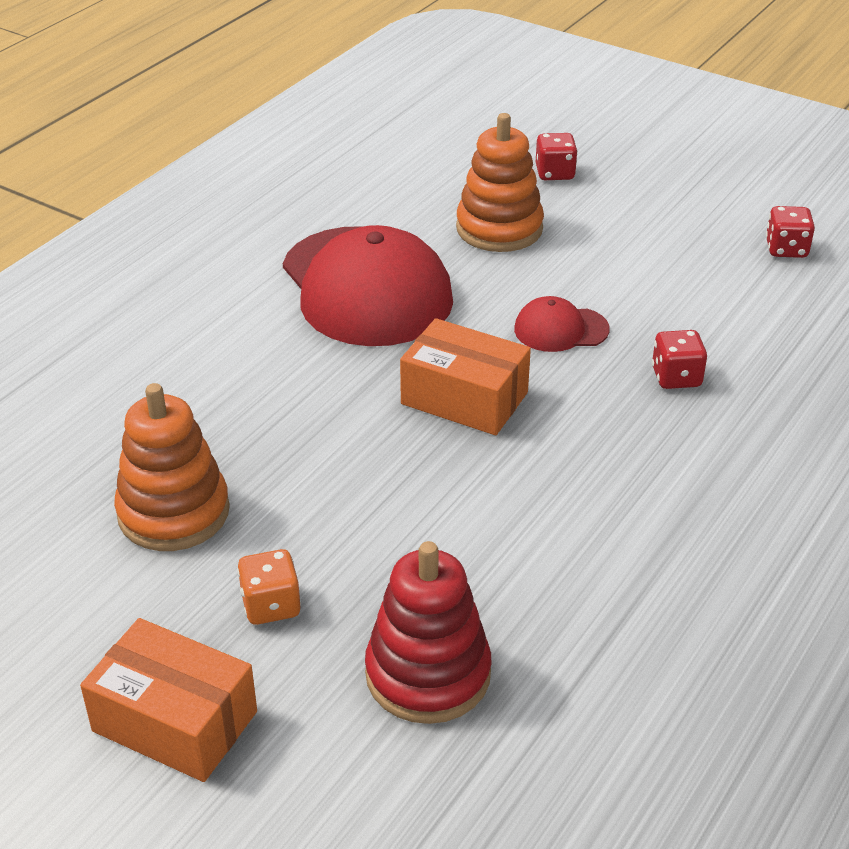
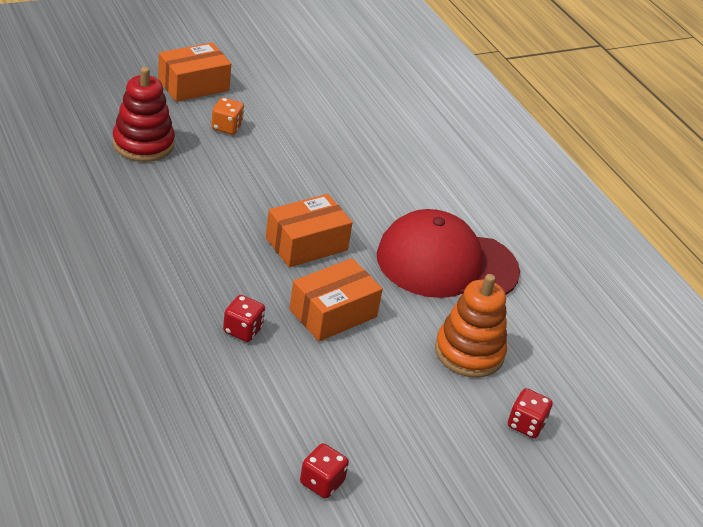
camera: 115 degrees right, 0 degrees up
orange stacking toy [114,383,230,551] -> none
red cap [514,296,610,352] -> orange box [289,258,383,341]

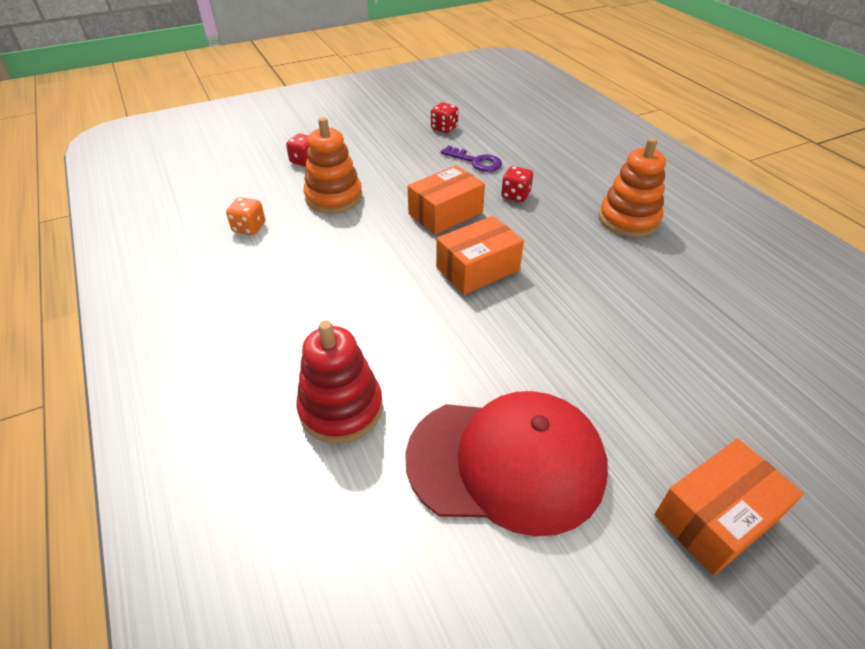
camera: 175 degrees left, 5 degrees up
red stacking toy [113,67,175,162] -> red stacking toy moved to [296,321,383,444]
orange dice [211,98,244,135] -> orange dice moved to [226,197,265,235]
red cap [377,209,520,298] -> red cap moved to [405,391,608,536]
none -> purple key [441,145,502,172]
none -> orange stacking toy [599,138,666,237]

